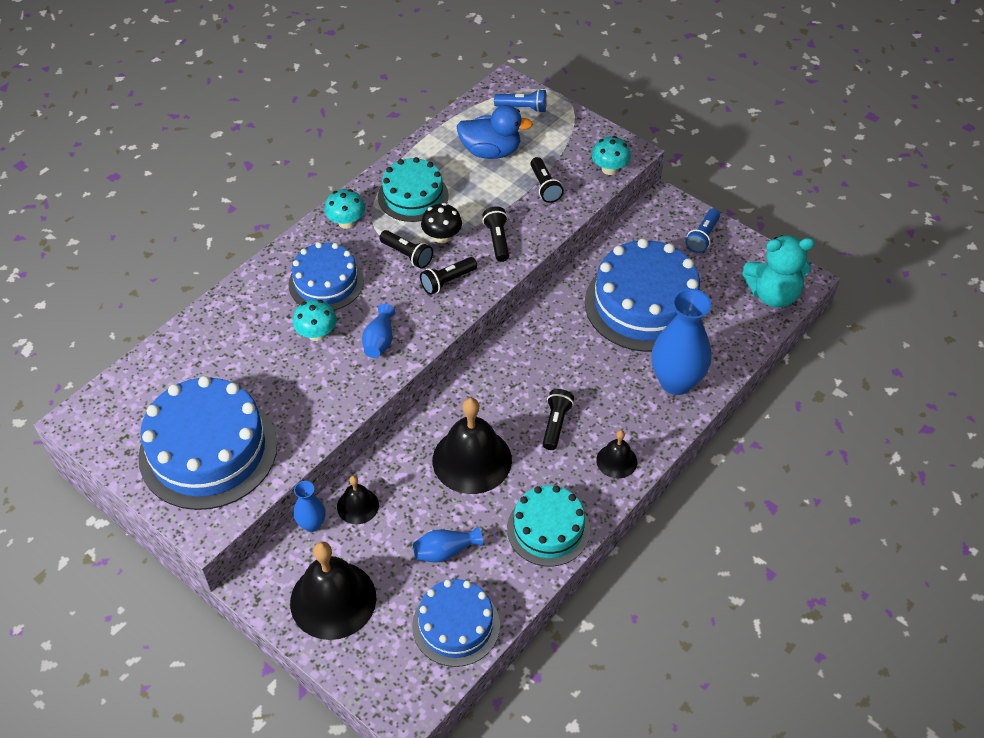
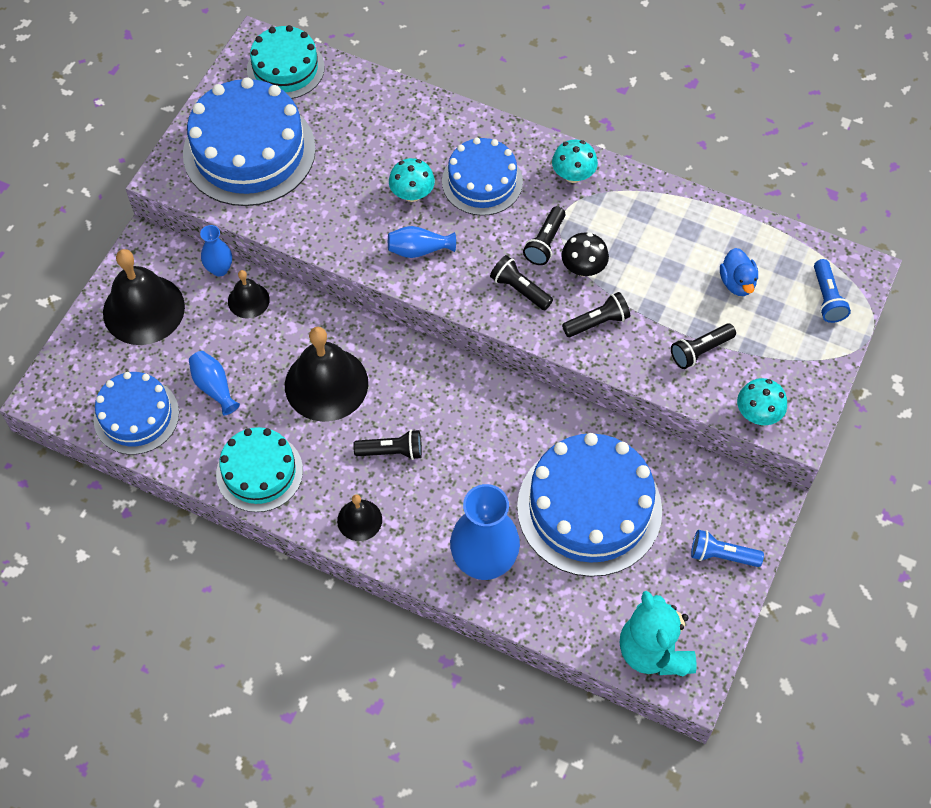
camera: 75 degrees right, 10 degrees up
turquoise cake [378,157,449,222] -> turquoise cake moved to [247,25,325,99]
blue duck [456,105,533,159] -> blue duck [720,248,758,296], size x0.63

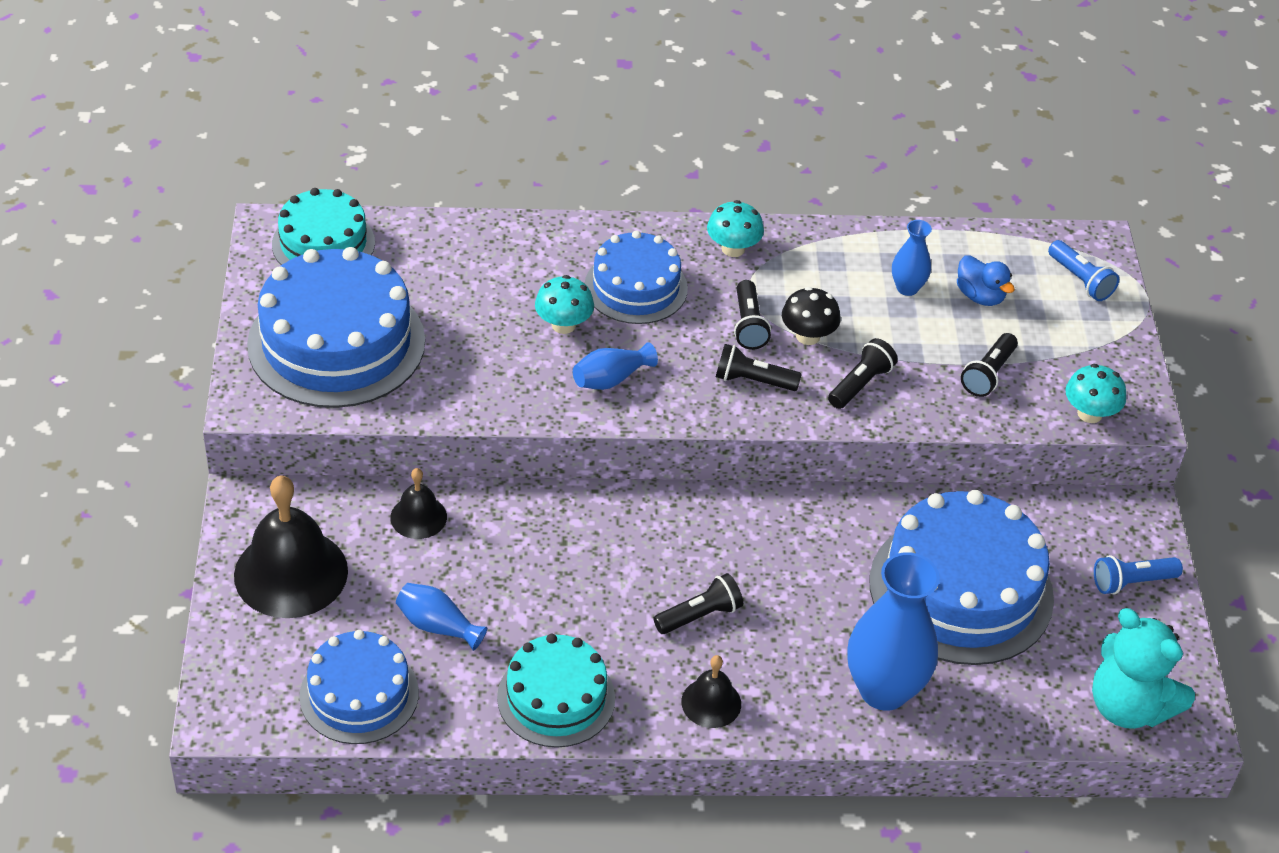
camera: 30 degrees left, 15 degrees down
blue vase [200,225,232,276] -> blue vase moved to [892,220,932,296]
black bell [285,327,368,422] -> none

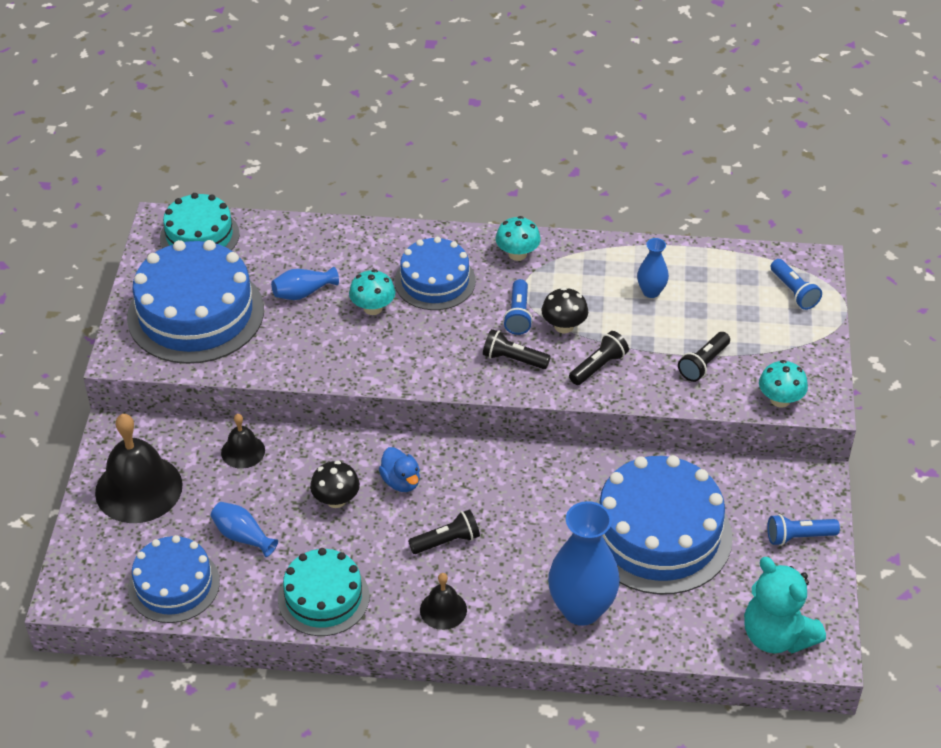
camera: 10 degrees right, 0 degrees up
blue vase [573,342,658,390] -> blue vase moved to [271,267,339,300]
black flashlight [734,280,771,350] -> blue flashlight [503,279,533,335]
blue duck [957,255,1015,306] -> blue duck moved to [379,447,420,492]
none -> black mushroom [310,461,360,508]

